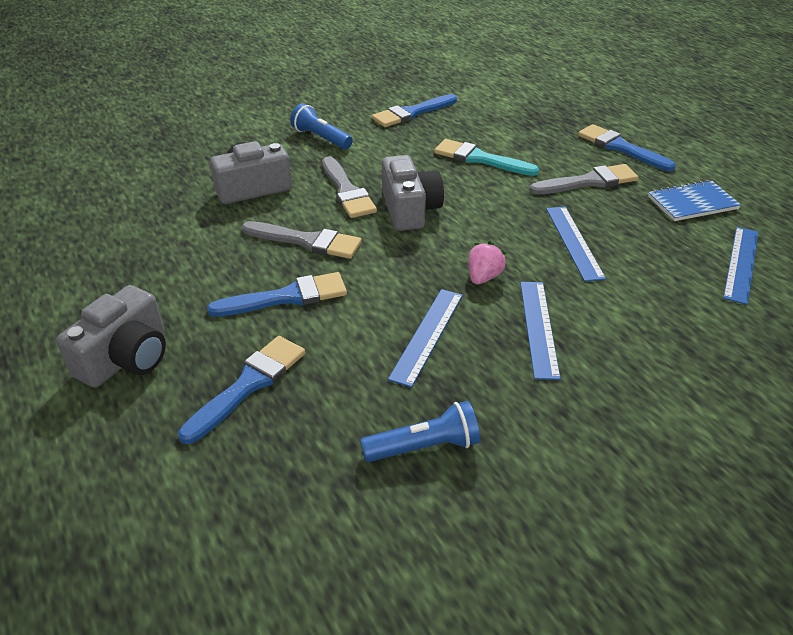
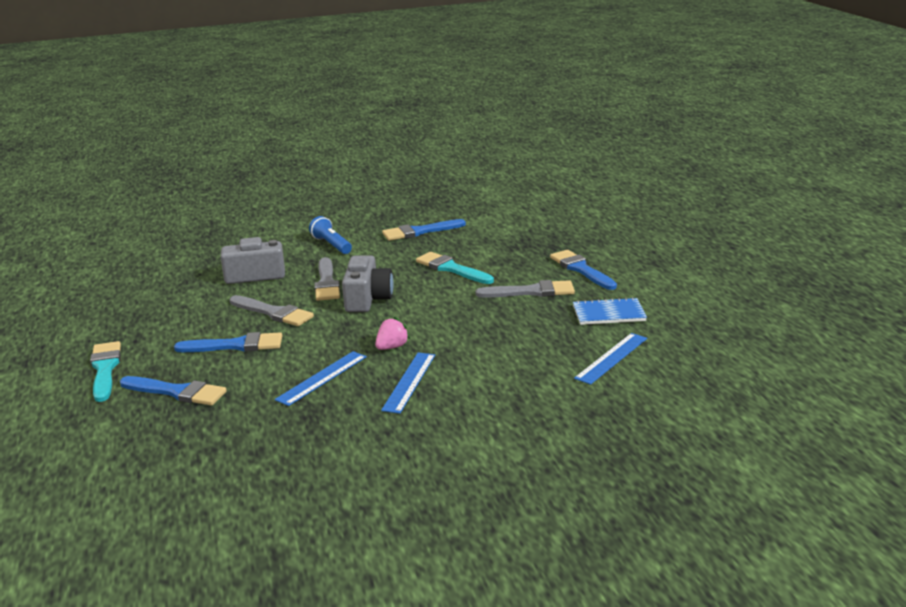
camera: 15 degrees right, 15 degrees down
grey camera [56,285,166,388] -> turquoise brush [90,341,121,402]
blue brush [178,336,305,444] -> blue brush turned 60 degrees clockwise [120,376,227,405]
blue flashlight [360,401,480,462] -> none
blue ruler [546,207,606,282] -> none

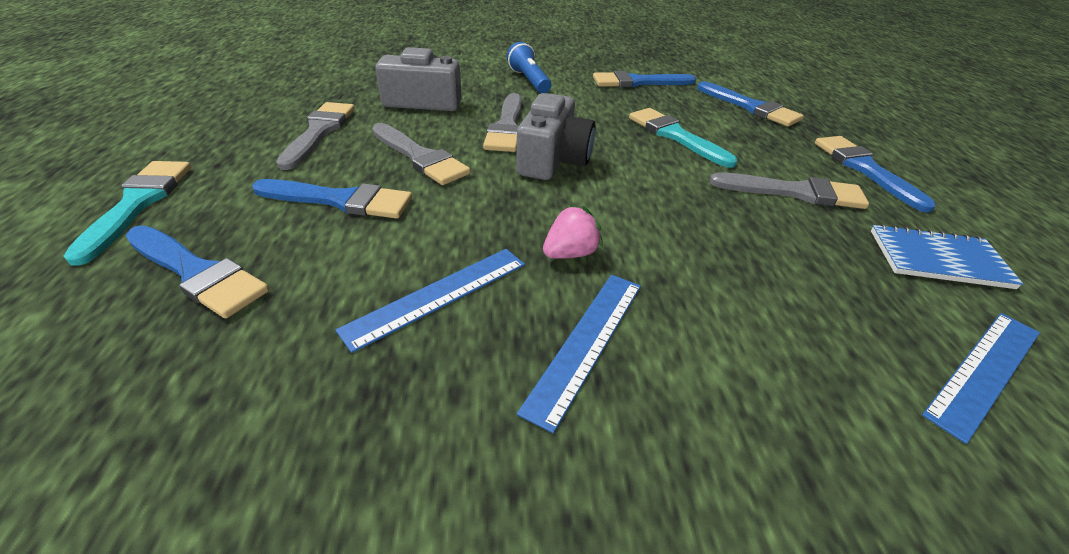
camera: 10 degrees right, 15 degrees up
none -> grey brush [276,102,355,170]
none -> blue brush [697,81,804,127]

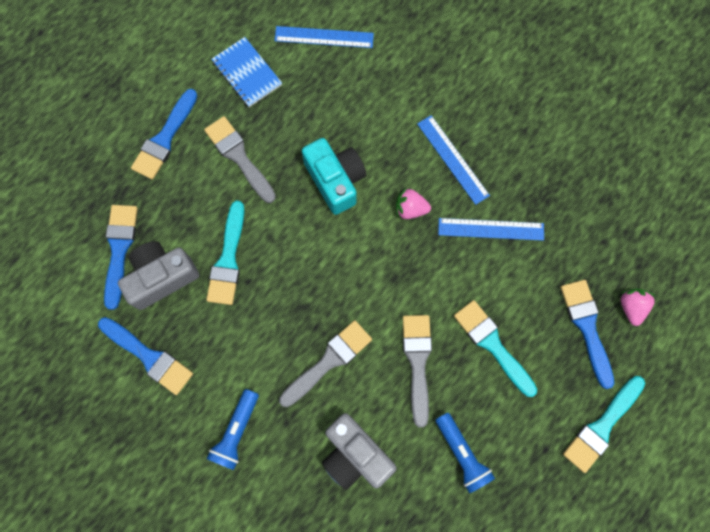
camera: 135 degrees left, 35 degrees up
blue brush [252,179,412,219] -> turquoise brush [454,300,537,397]
grey brush [276,102,355,170] -> blue flashlight [436,413,495,493]
grey camera [516,93,595,180] -> grey camera moved to [118,241,199,310]
blue ruler [517,275,641,433] -> blue ruler turned 75 degrees clockwise [417,115,490,205]
none -> turquoise camera [302,138,366,215]
none -> pink strawberry [621,288,655,326]

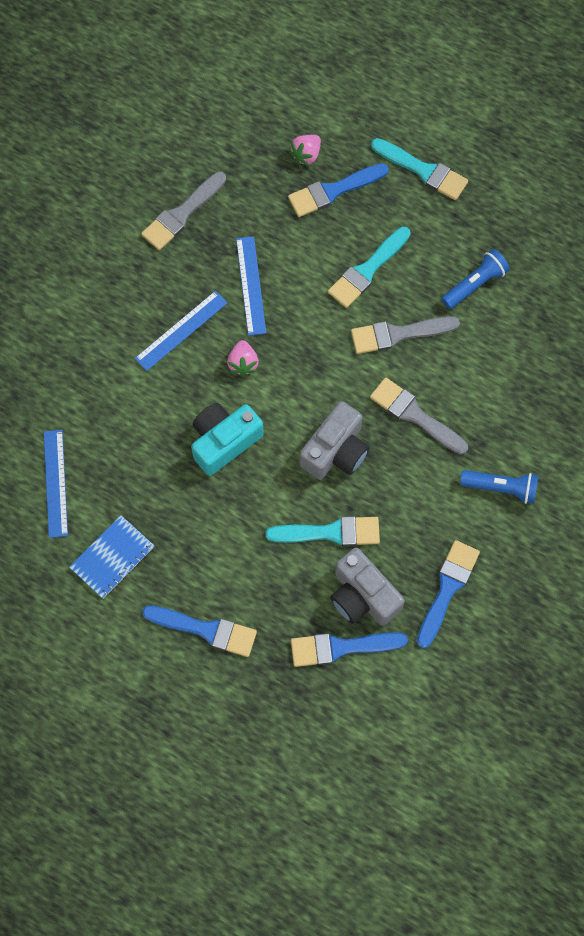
camera: 100 degrees left, 5 degrees down
grey brush [204,116,276,203] -> grey brush moved to [141,172,226,250]
grey camera [322,413,397,490] -> grey camera moved to [299,401,369,480]
pink strawberry [621,288,655,326] -> pink strawberry turned 45 degrees counterclockwise [289,135,321,166]

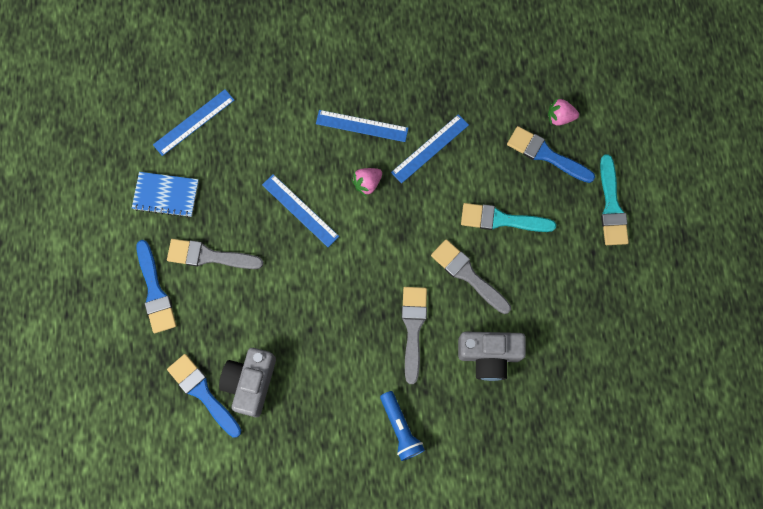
camera: 55 degrees right, 5 degrees up
grey brush [141,172,226,250] -> grey brush moved to [167,239,263,269]
turquoise camera [191,403,264,476] -> blue ruler [262,174,339,247]
turquoise brush [266,516,380,546] -> none
grey camera [299,401,369,480] -> grey camera moved to [458,331,526,381]
blue brush [417,540,480,649] -> none
blue flashlight [441,249,510,309] -> none

